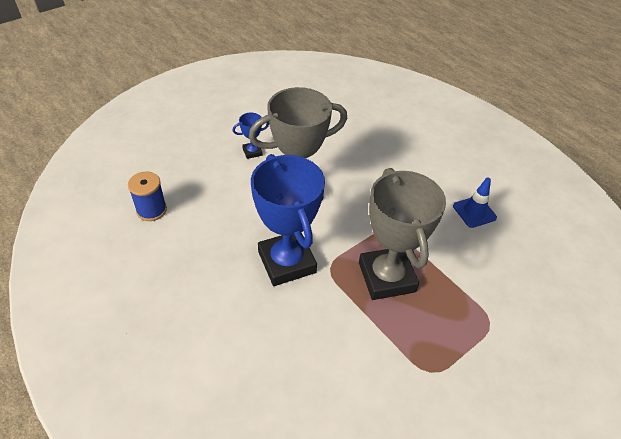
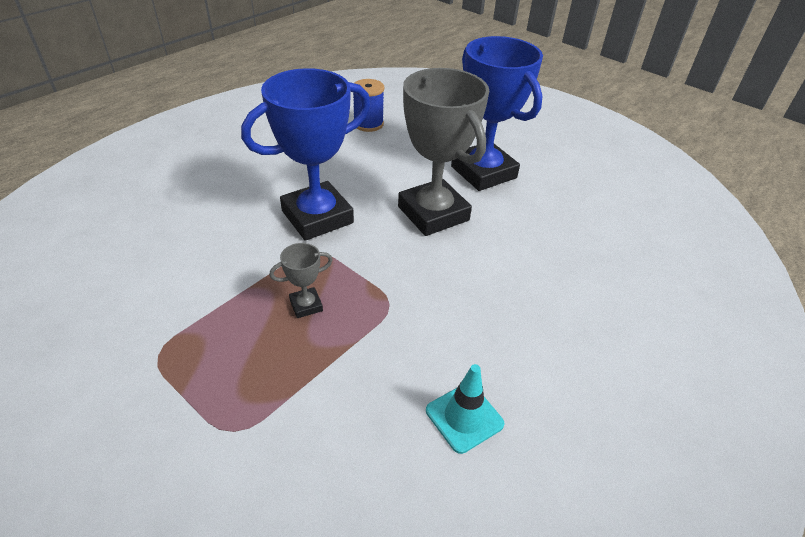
camera: 80 degrees right, 5 degrees down
blue trophy [233,113,269,159] -> blue trophy [451,36,543,191], size x2.38
grey trophy [359,168,446,300] -> grey trophy [270,243,333,318], size x0.42
blue traffic cone [453,177,497,228] -> turquoise traffic cone [426,364,504,454]

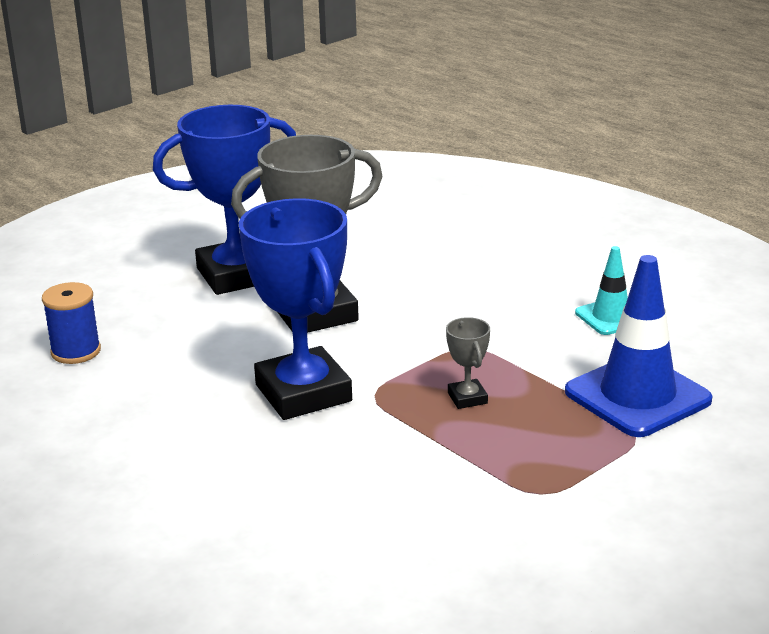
camera: 80 degrees left, 15 degrees down
none -> blue traffic cone [565,255,712,437]

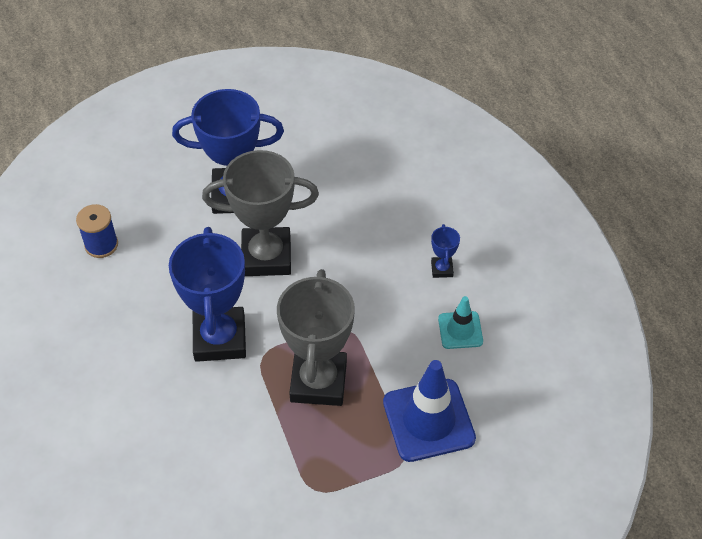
camera: 20 degrees right, 25 degrees up
grey trophy [446,317,490,409] -> grey trophy [277,269,355,406], size x2.38
none -> blue trophy [431,224,460,278]

